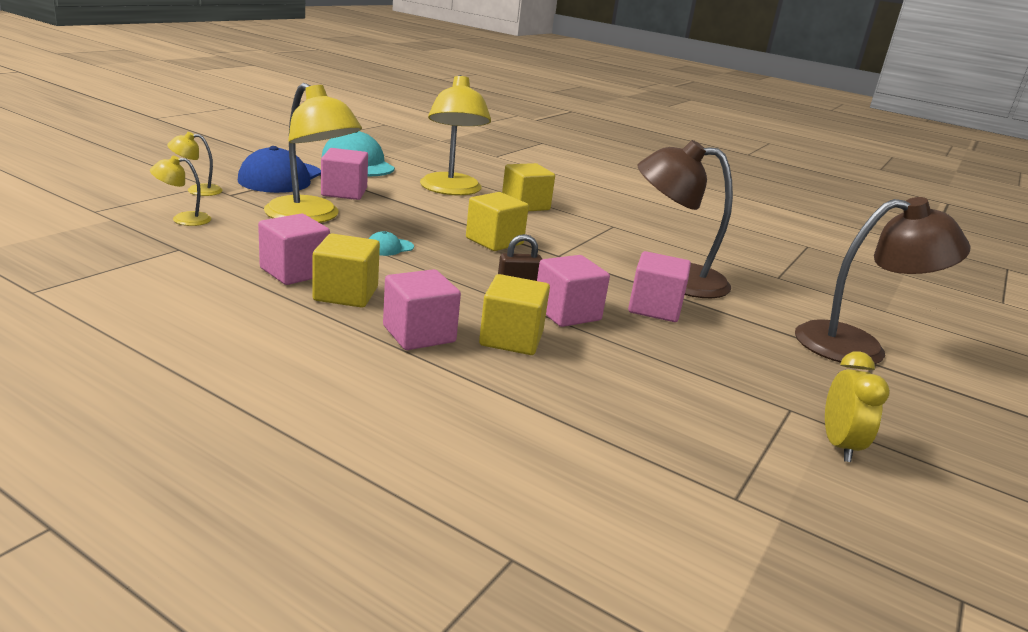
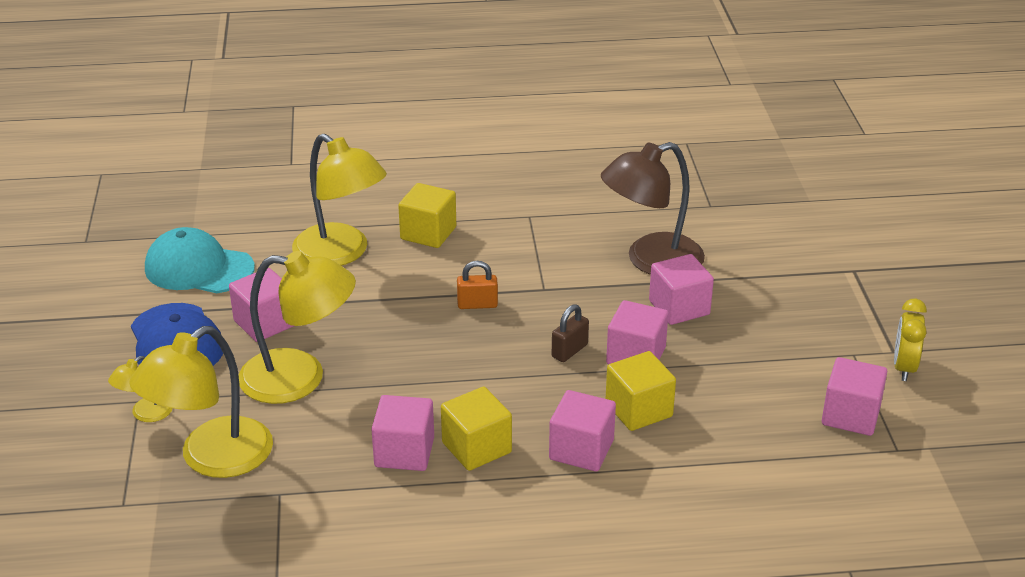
camera: 35 degrees left, 10 degrees up
yellow lamp [150,156,211,226] -> yellow lamp [129,326,273,478], size x2.17
turquoise cap [369,231,414,256] -> none
yellow cube [466,192,529,251] -> orange padlock [457,261,498,309]
brown lamp [795,197,971,364] -> none
yellow clock [825,351,890,462] -> yellow clock turned 135 degrees counterclockwise [894,299,927,381]
none -> pink cube [822,357,887,436]

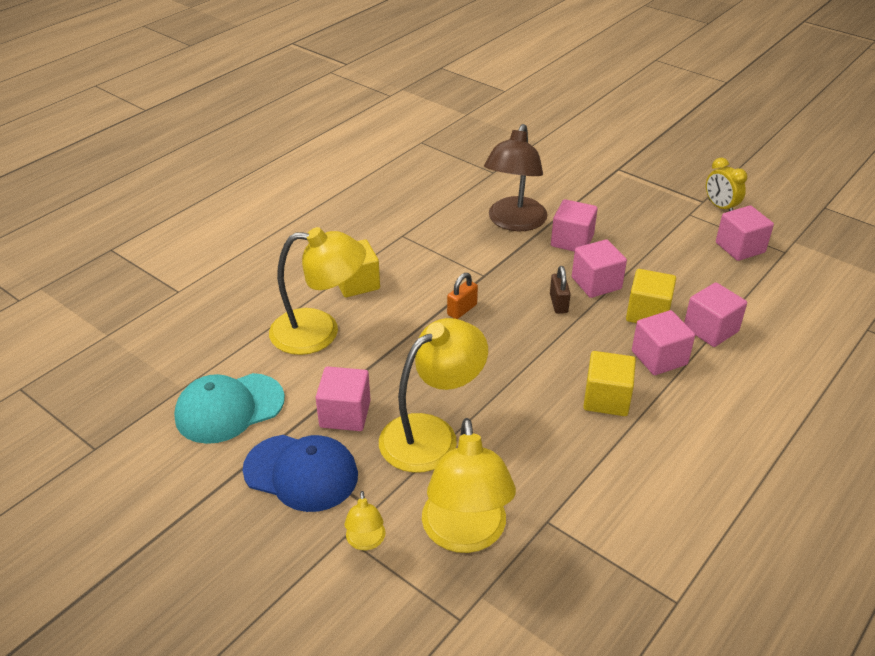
camera: 45 degrees left, 5 degrees up
pink cube [371,395,434,471] -> pink cube moved to [684,282,747,347]

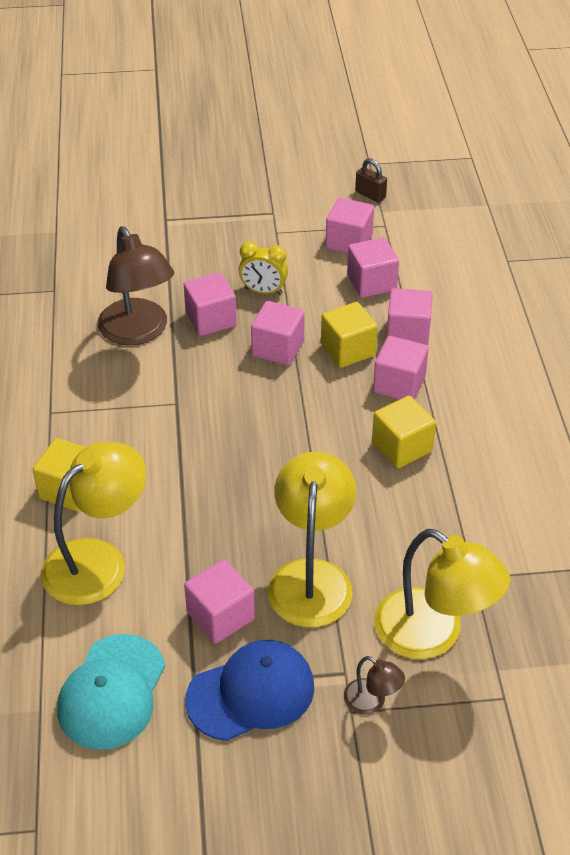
camera: 45 degrees left, 5 degrees up
yellow lamp [344,491,385,550] -> brown lamp [344,656,405,715]
orange padlock [447,273,478,319] -> none
brown padlock [550,266,571,314] -> brown padlock moved to [355,158,387,203]
yellow clock [706,158,747,211] -> yellow clock moved to [239,241,288,295]
none -> pink cube [347,237,399,298]

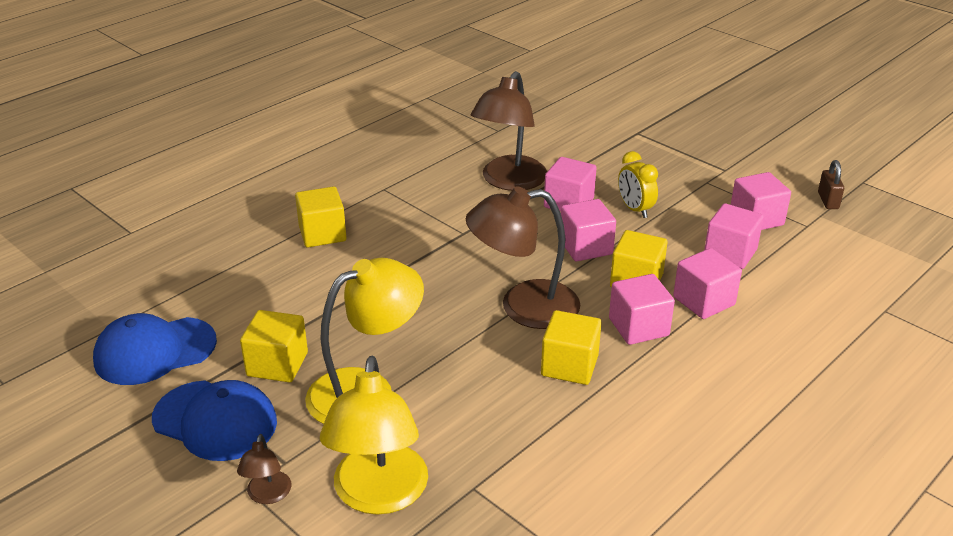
camera: 50 degrees right, 10 degrees down
yellow lamp [41,442,146,605] -> none
turquoise cap [57,634,165,750] -> blue cap [93,313,217,385]
pink cube [184,559,255,643] -> yellow cube [240,310,308,383]
none -> brown lamp [466,186,580,329]

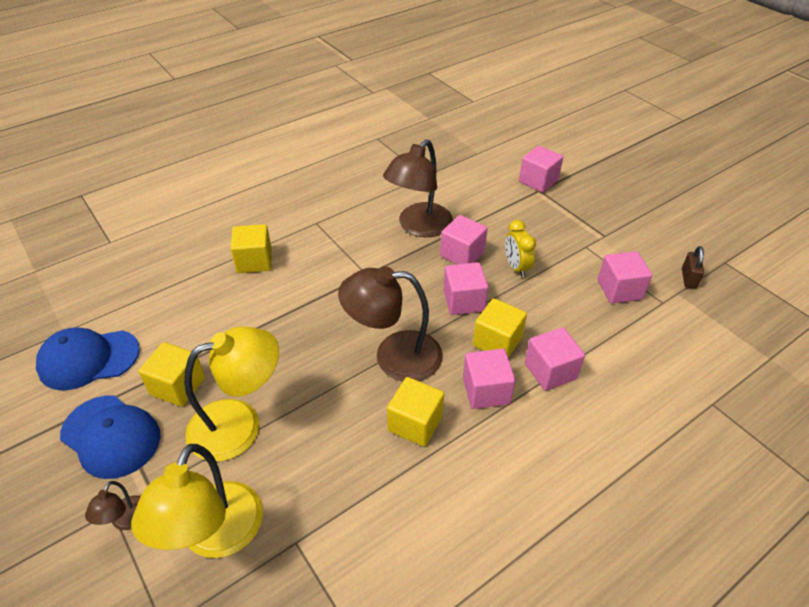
camera: 10 degrees right, 10 degrees up
pink cube [704,203,764,269] -> pink cube moved to [519,146,563,193]

